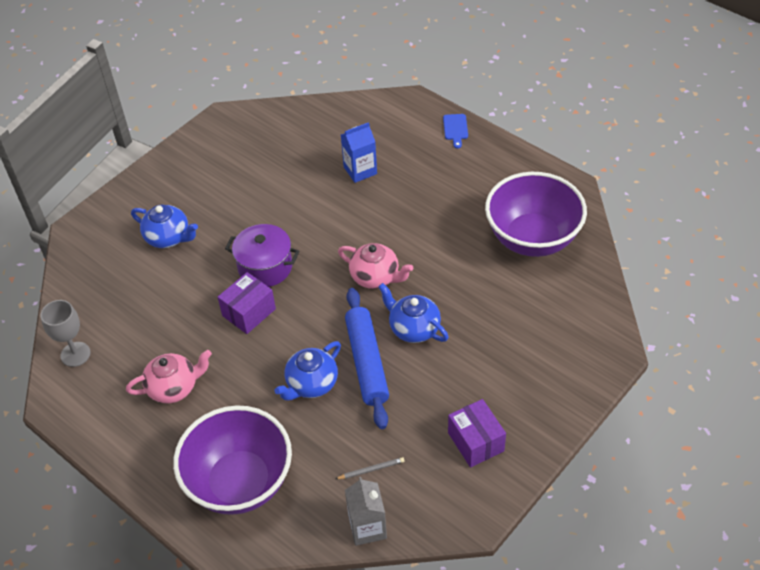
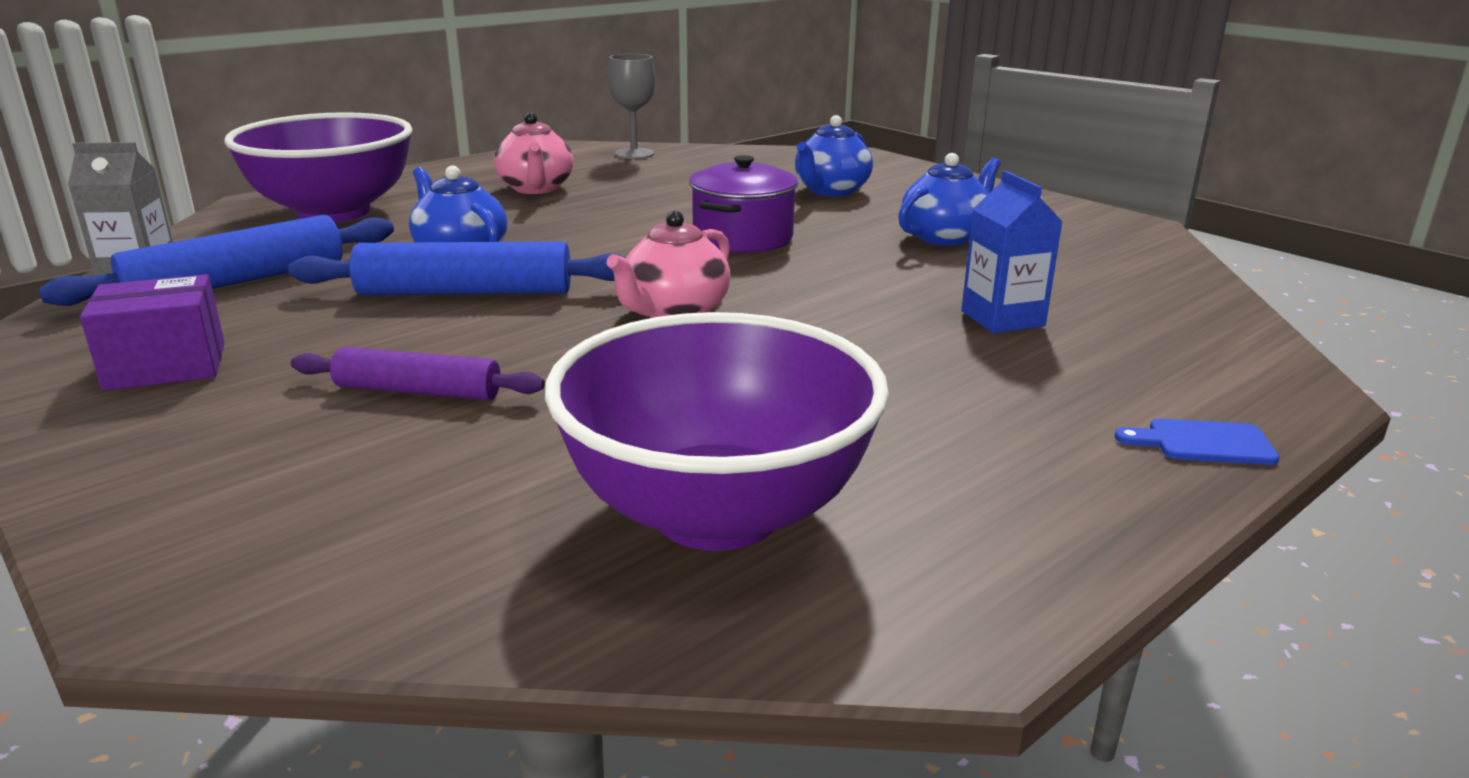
camera: 95 degrees right, 25 degrees down
purple box [218,272,276,334] -> none
grey pencil [336,457,405,479] -> blue rolling pin [39,215,394,306]
blue teapot [378,283,449,343] -> blue teapot moved to [898,153,1001,246]
none -> purple rolling pin [291,347,545,400]

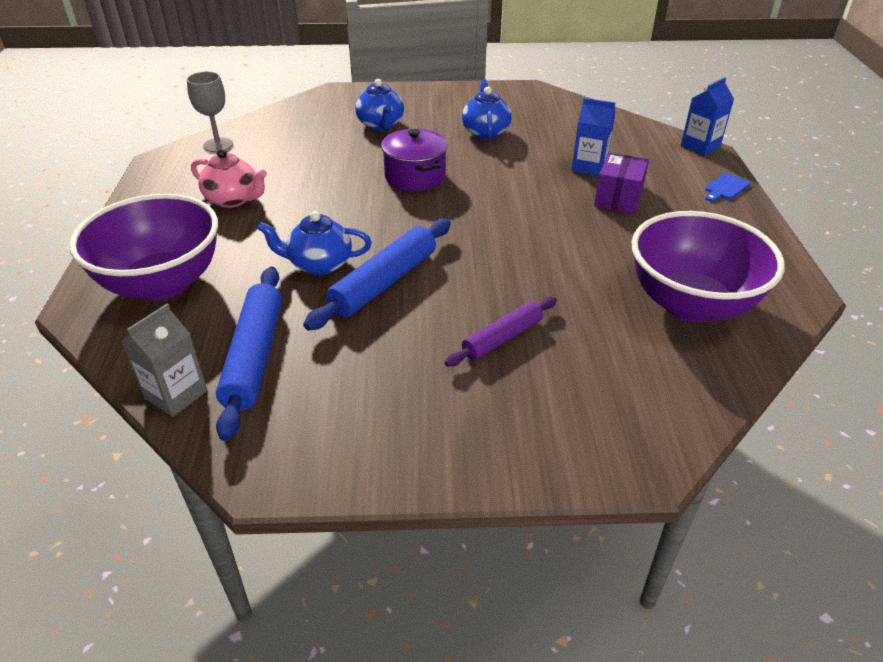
camera: 50 degrees left, 15 degrees up
purple box [80,274,225,391] -> purple box moved to [594,153,649,214]
pink teapot [606,211,730,318] -> none
none -> blue carton [681,77,734,156]

